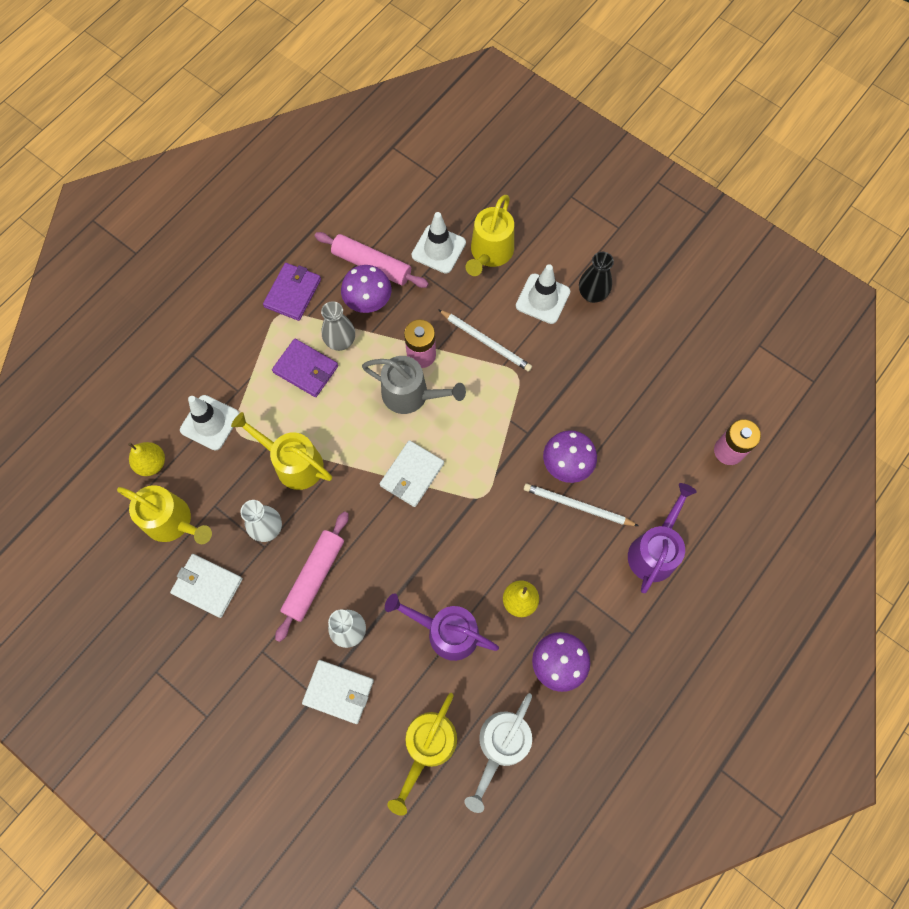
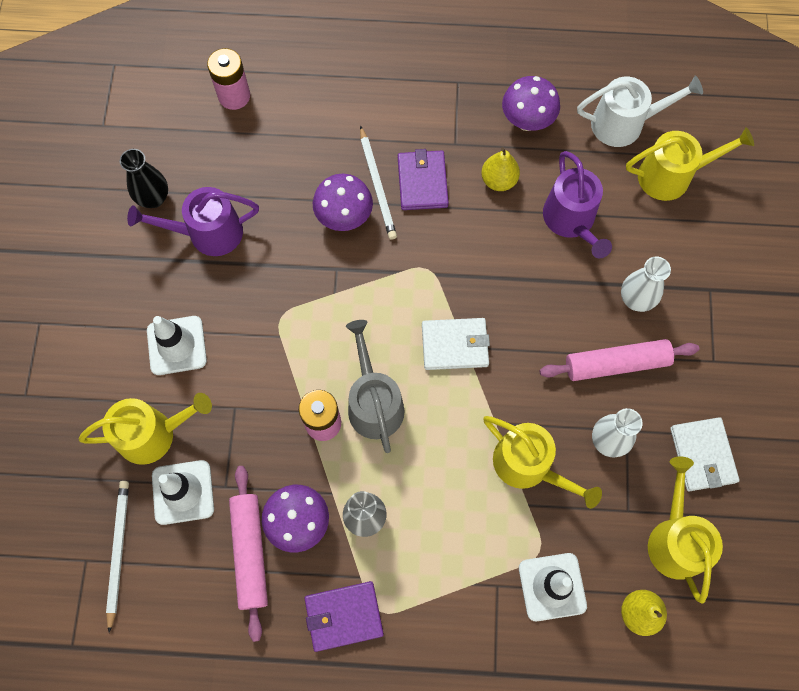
camera: 125 degrees left, 0 degrees up
yellow watering can [231,412,332,490] -> yellow watering can turned 45 degrees counterclockwise [483,416,602,509]
purple wallet [272,339,338,397] -> purple wallet moved to [398,149,449,210]
white wallet [302,660,374,724] -> none
white pencil [438,309,532,372] -> white pencil moved to [106,481,129,633]
black vase [579,252,614,303] -> black vase moved to [120,149,168,208]
purple watering can [628,483,697,593] -> purple watering can moved to [127,187,259,256]

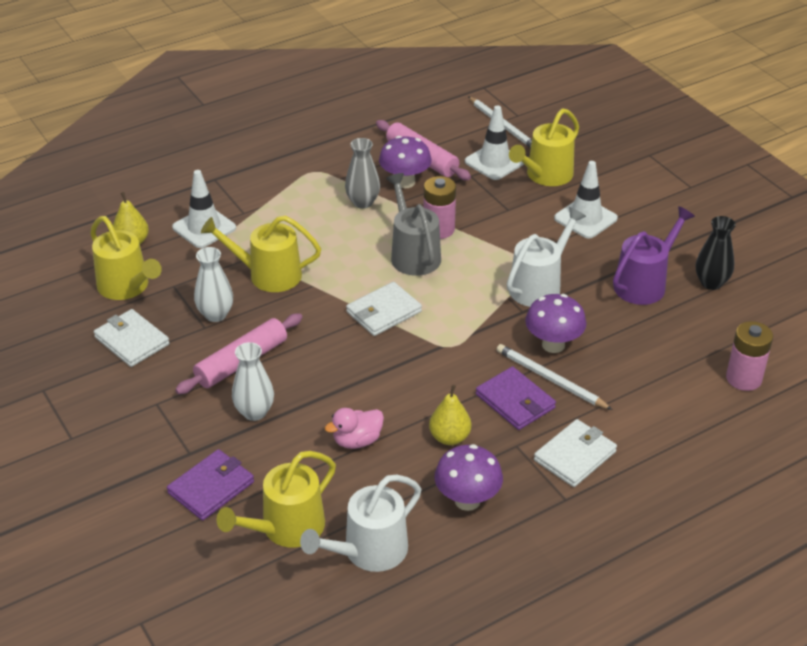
camera: 145 degrees right, 30 degrees down
purple wallet [304,581,384,652] -> purple wallet moved to [167,449,254,520]
grey watering can [346,320,404,453] -> grey watering can turned 150 degrees counterclockwise [386,173,441,276]
purple watering can [543,151,612,258] -> pink duck [325,408,384,449]
none -> white watering can [507,207,586,307]
none -> white wallet [534,419,617,487]

